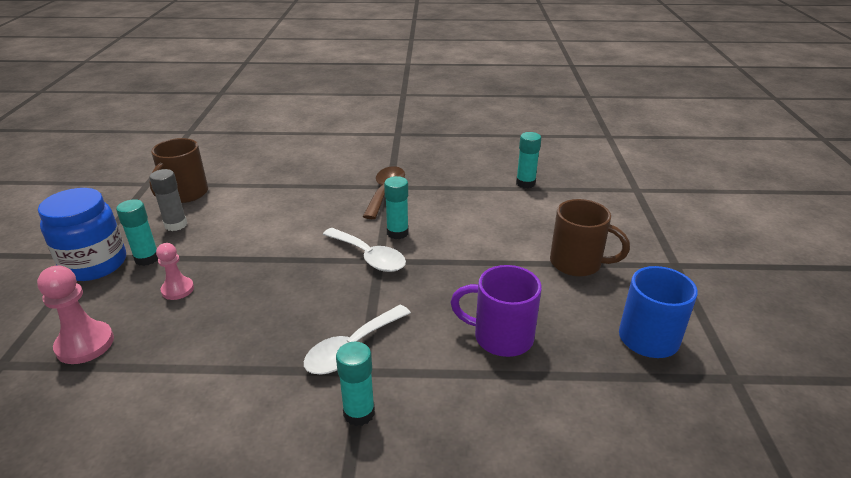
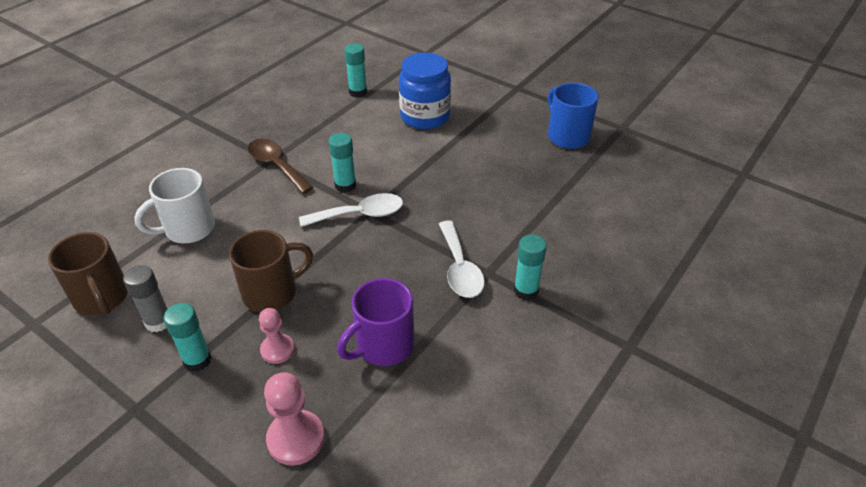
camera: 55 degrees left, 10 degrees up
blue jar [38,188,126,281] -> blue jar moved to [399,53,451,129]
purple mug [450,265,542,357] -> purple mug moved to [337,278,414,366]
brown mug [550,199,630,277] -> brown mug moved to [229,230,313,312]
none -> white mug [134,168,215,243]

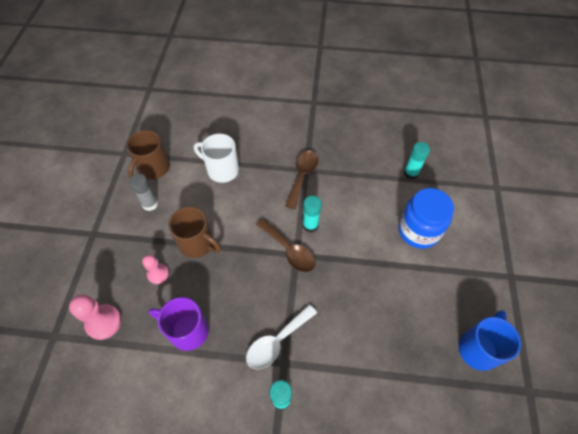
camera: 60 degrees right, 15 degrees up
turquoise glue stick [163,303,212,372] -> none
white spoon [299,193,403,227] -> brown spoon [256,218,316,272]

